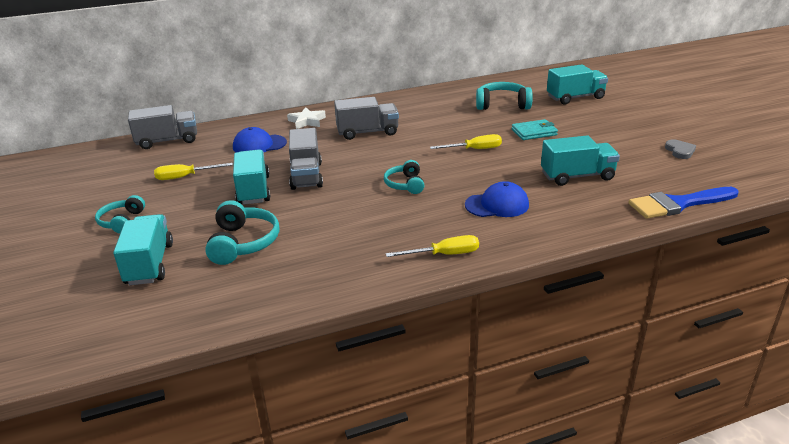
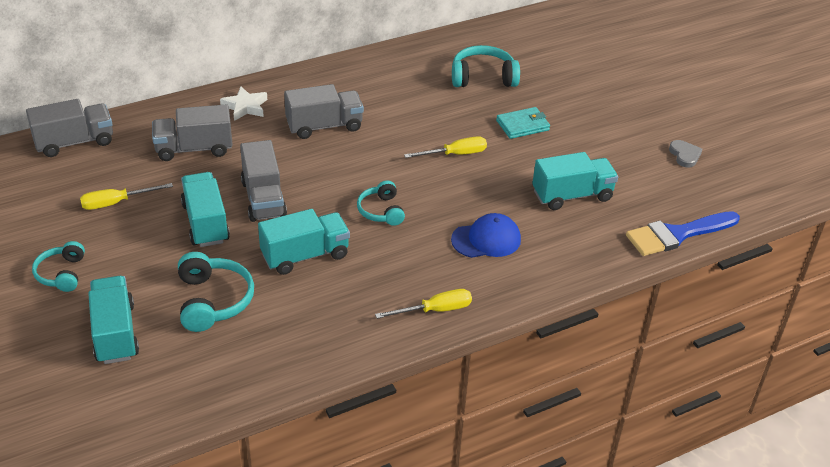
camera: 10 degrees left, 10 degrees up
blue cap [233,127,287,152] -> grey truck [152,104,233,161]
turquoise truck [547,64,608,105] -> turquoise truck moved to [258,209,350,275]

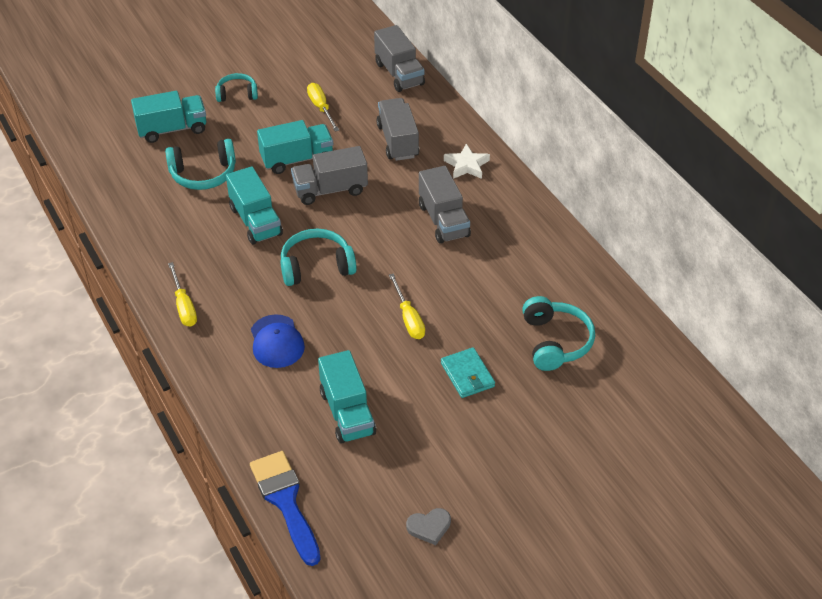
camera: 90 degrees right, 5 degrees up
turquoise headphones [357,180,405,226] -> turquoise headphones [280,229,357,286], size x1.54

